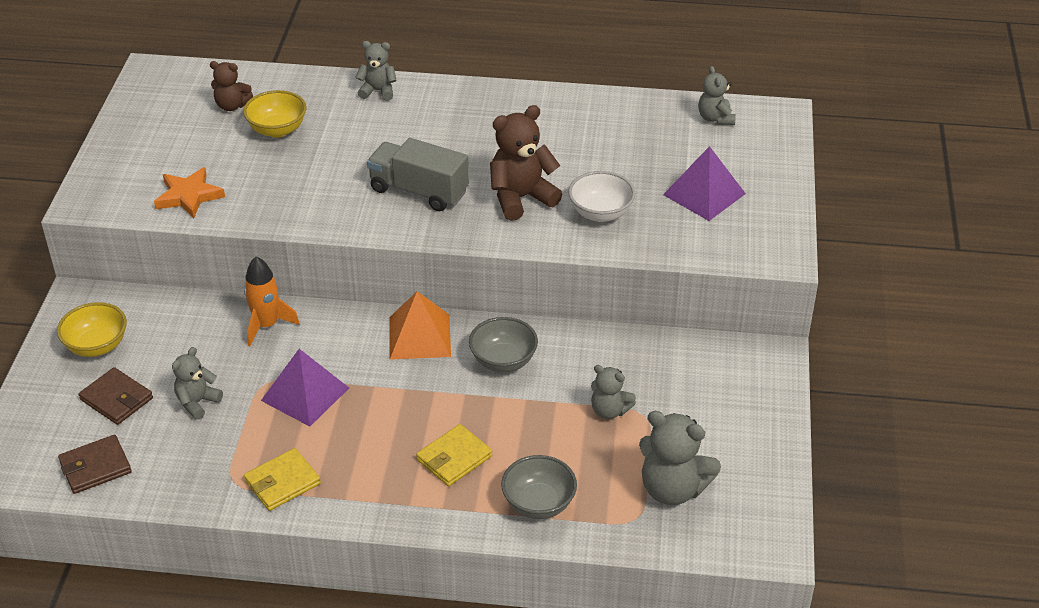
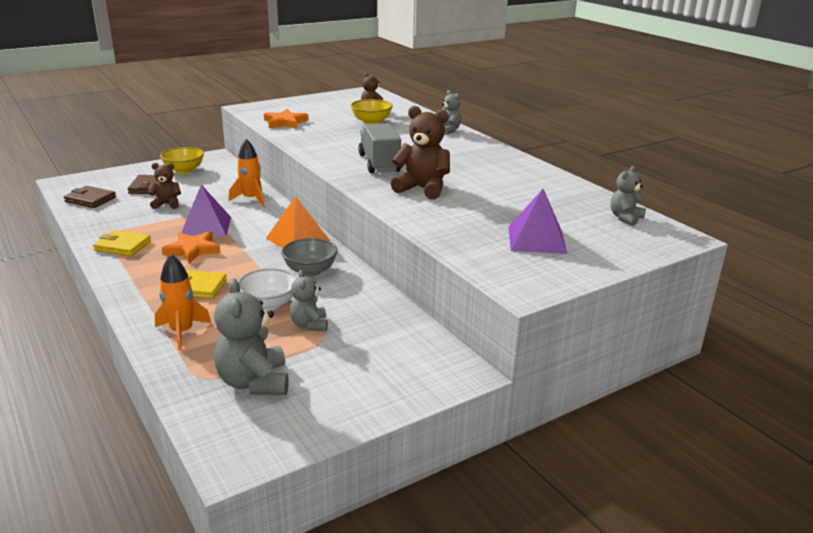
camera: 50 degrees right, 15 degrees down
grey teddy bear [172,347,223,420] -> brown teddy bear [148,163,181,209]
grey bowl [501,455,577,519] -> orange rocket [155,254,211,350]
white bowl [568,171,635,222] -> white bowl moved to [238,268,297,311]
none -> orange star [162,231,220,263]

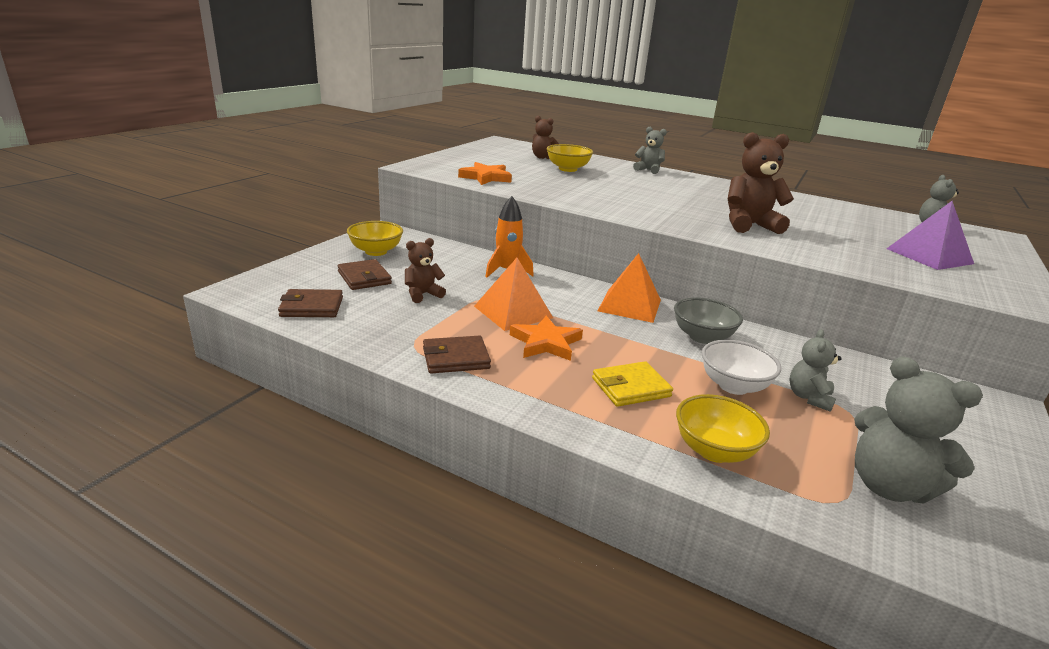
camera: 30 degrees left, 0 degrees up
yellow wallet [93,230,151,256] -> brown wallet [423,336,491,374]
orange rocket [155,254,211,350] -> yellow bowl [676,394,770,463]
purple pyramid [181,184,231,237] -> orange pyramid [474,258,553,331]
grey teddy bear [290,270,328,331] -> grey teddy bear turned 60 degrees clockwise [789,329,842,412]
grey truck [358,123,401,173] -> none

